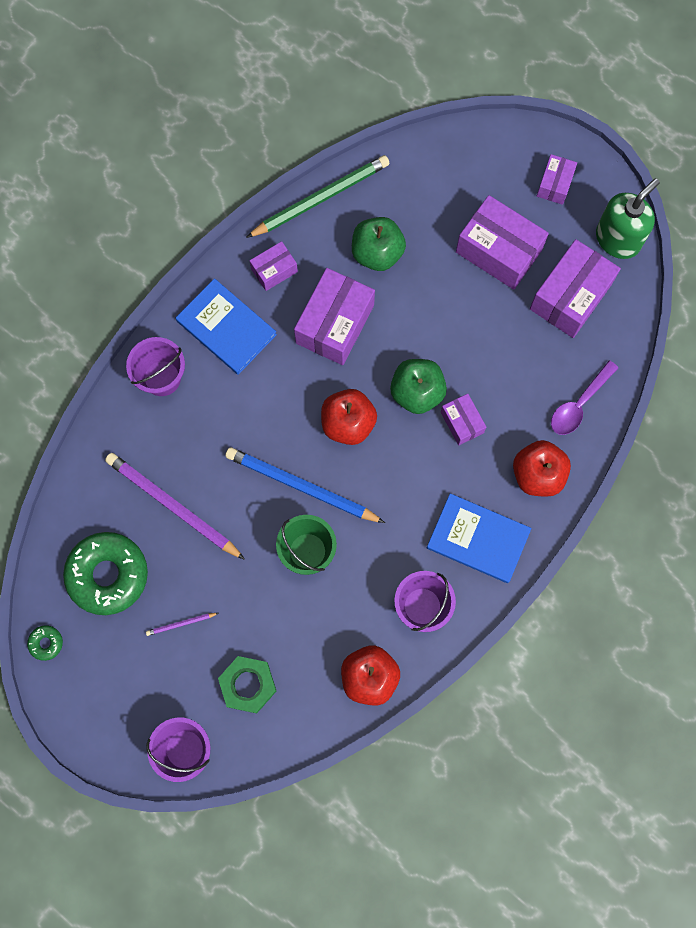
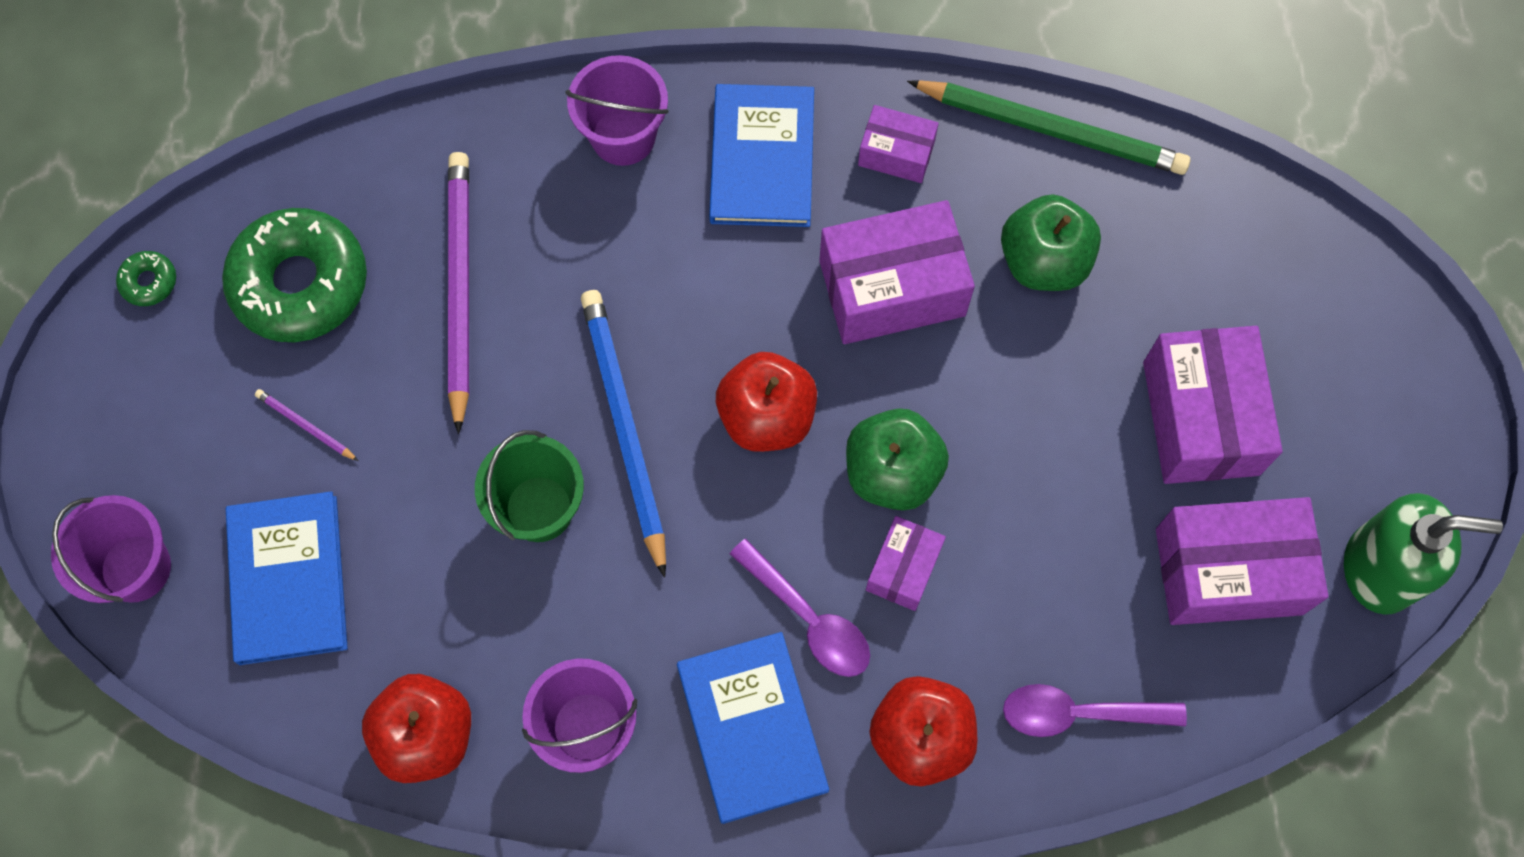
camera: 50 degrees right, 5 degrees down
green nut [218,656,276,713] -> blue book [226,491,348,665]
purple box [537,154,577,205] -> none
none -> purple spoon [730,539,870,677]

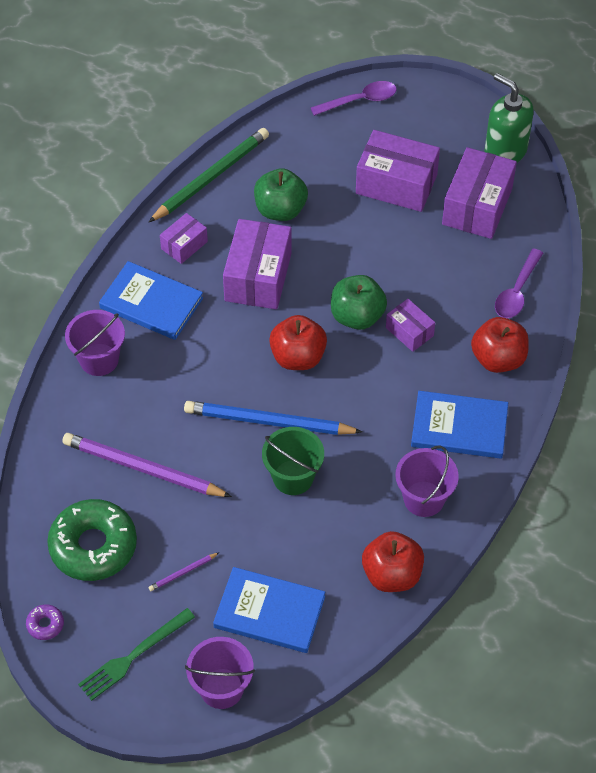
camera: 65 degrees left, 15 degrees down
green donut [116,251,176,306] -> purple donut [26,605,64,640]
purple spoon [730,539,870,677] -> purple spoon moved to [310,81,397,116]
green soap dispenser [1344,493,1503,615] -> green soap dispenser turned 75 degrees counterclockwise [485,73,534,163]
none -> green fork [78,608,195,701]

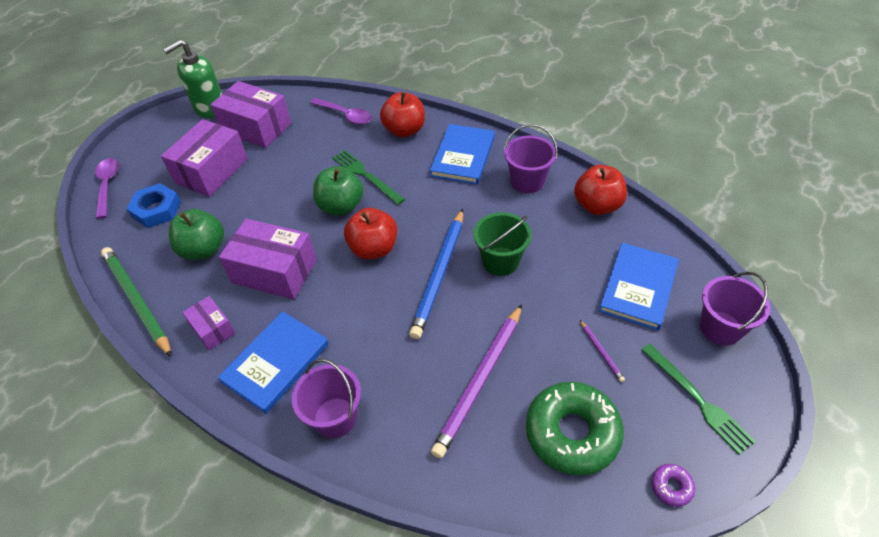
camera: 80 degrees left, 5 degrees down
purple box [386,299,435,352] -> green fork [332,150,405,205]
none -> blue nut [126,183,181,228]

